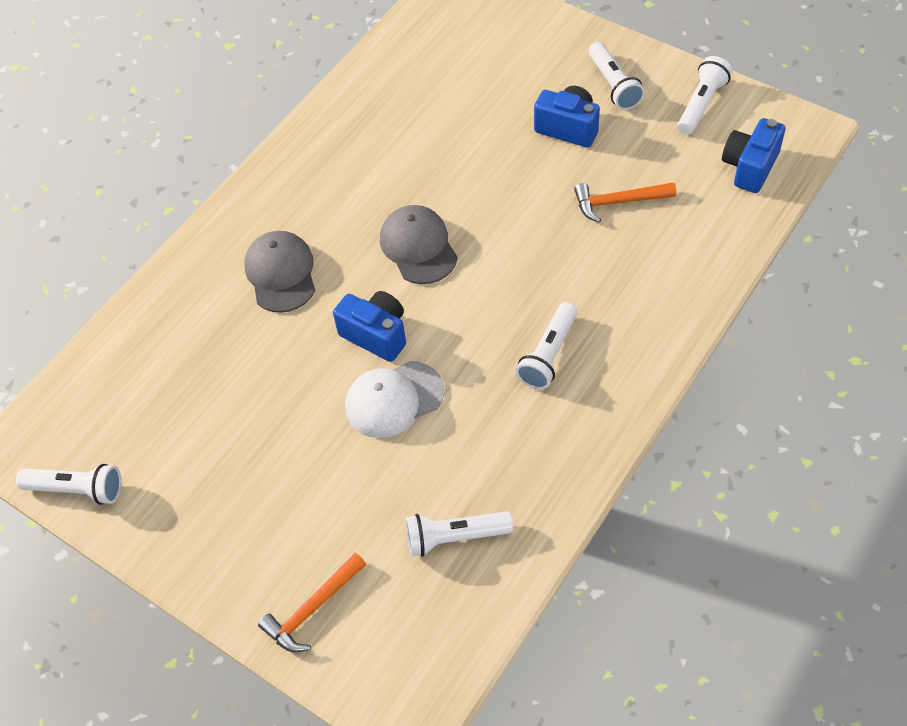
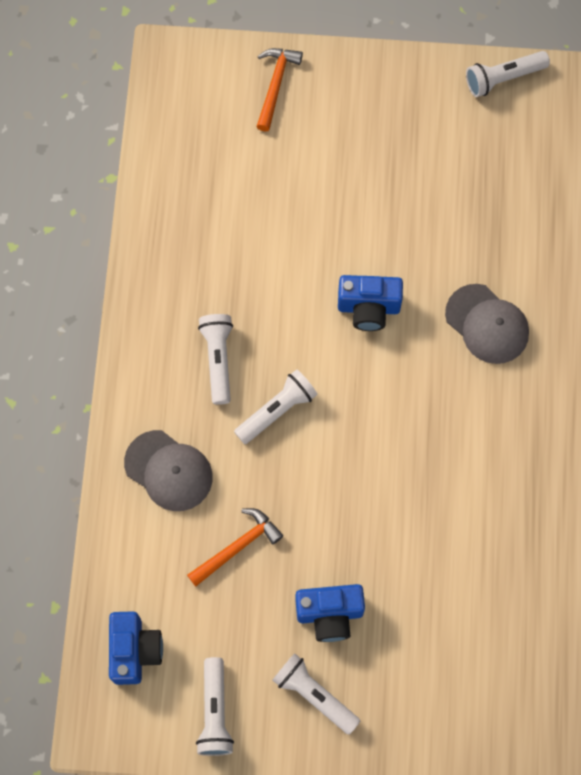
camera: 145 degrees right, 15 degrees up
white cap [345,361,444,438] -> none
grey cap [380,205,458,284] -> grey cap moved to [124,430,213,511]
white flashlight [406,511,514,557] -> white flashlight moved to [234,369,317,444]

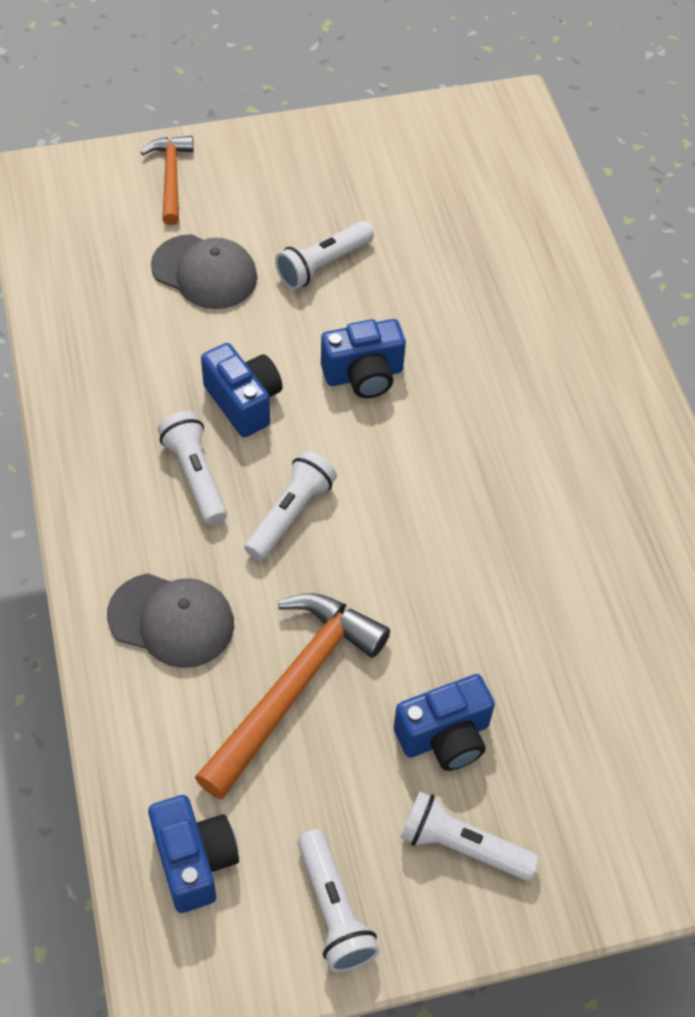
camera: 20 degrees left, 15 degrees down
orange hammer [187,508,283,586] -> orange hammer [195,593,390,800], size x1.72
grey cap [445,284,529,364] -> grey cap moved to [151,234,257,309]
white flashlight [466,51,550,97] -> white flashlight moved to [275,221,374,290]
none -> blue camera [201,343,283,437]

